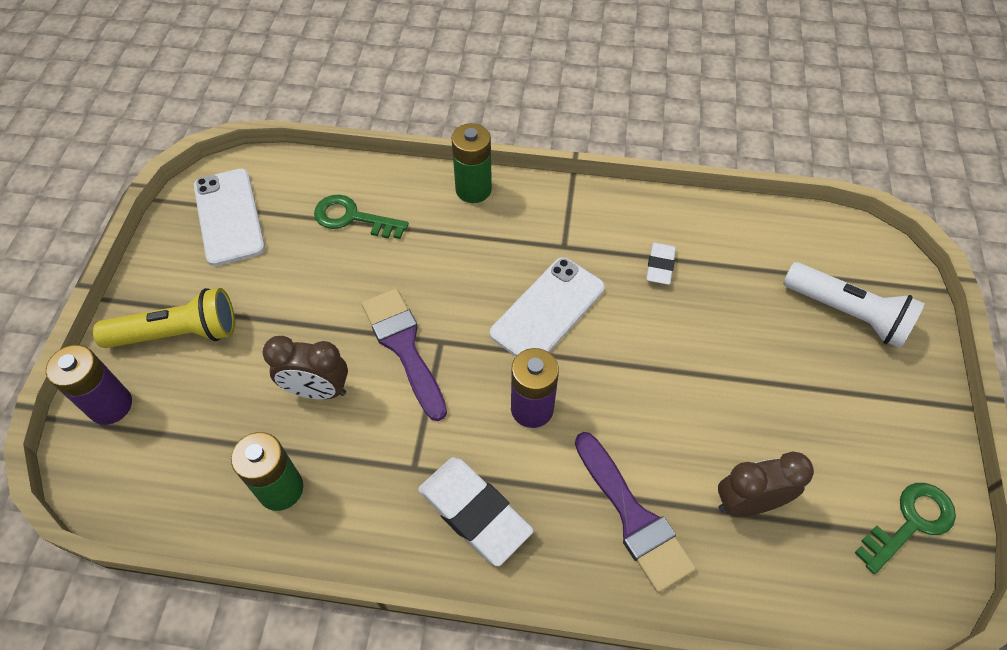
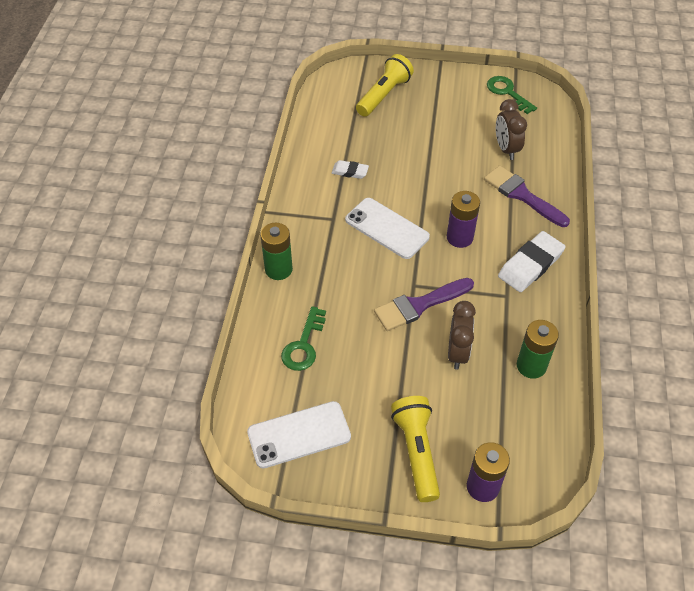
camera: 90 degrees left, 5 degrees down
purple brush [575,432,696,593] -> purple brush turned 105 degrees counterclockwise [484,165,570,227]
white flashlight [783,262,925,348] -> yellow flashlight [356,54,414,117]

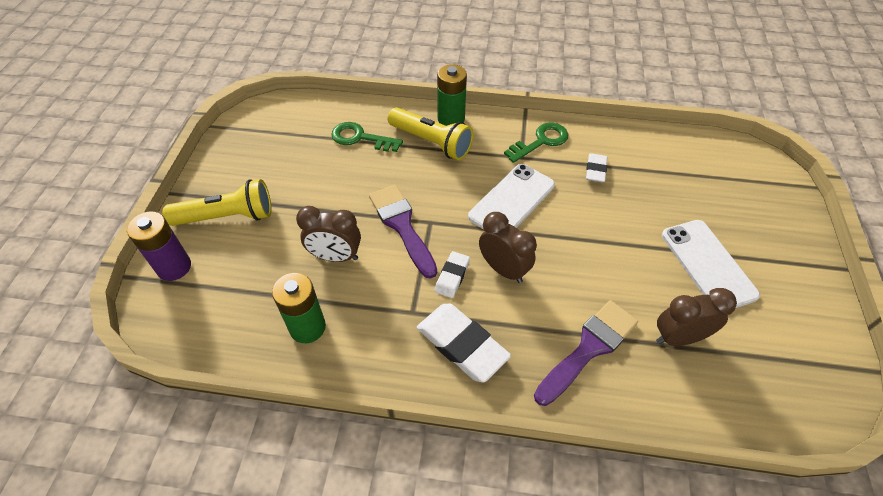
camera: 90 degrees right, 0 degrees up
white phone [247,401,351,468] -> white phone moved to [662,220,760,308]
yellow flashlight [356,54,414,117] -> yellow flashlight moved to [388,107,474,160]
purple battery [447,191,480,248] -> brown clock [479,212,537,283]
green key [487,76,537,114] -> green key moved to [504,123,568,163]
none -> white eraser [435,251,470,298]

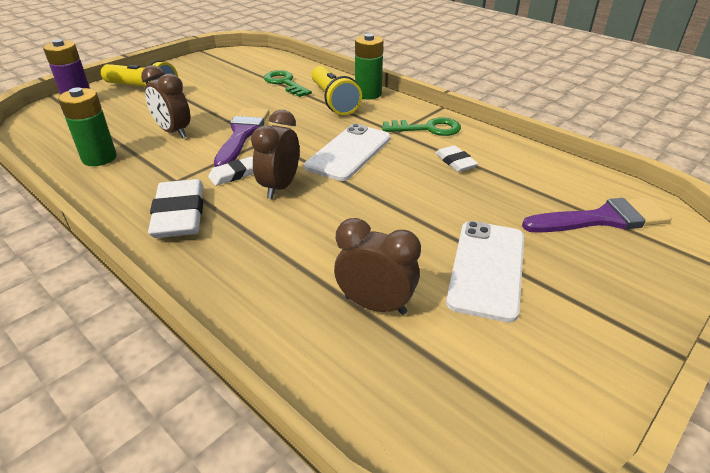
camera: 35 degrees right, 15 degrees down
white phone [468,164,555,230] -> white phone turned 45 degrees counterclockwise [304,124,391,181]
brown clock [479,212,537,283] -> brown clock turned 150 degrees counterclockwise [251,110,299,199]
purple brush [534,300,638,406] -> purple brush moved to [522,197,672,233]
white eraser [586,153,607,183] -> white eraser turned 75 degrees counterclockwise [435,145,479,172]

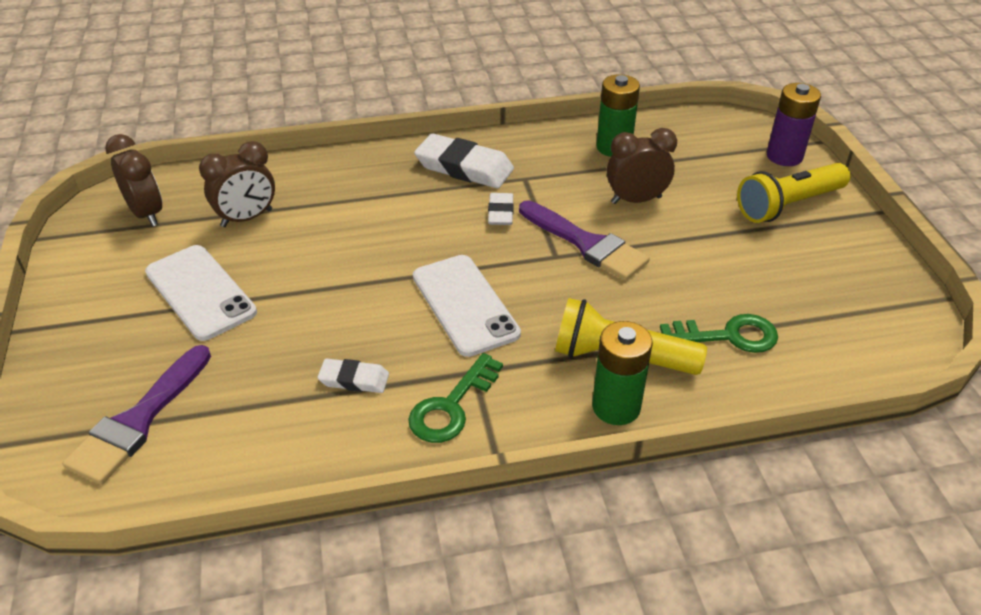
camera: 125 degrees right, 5 degrees up
brown clock [251,110,299,199] -> brown clock moved to [105,134,162,227]

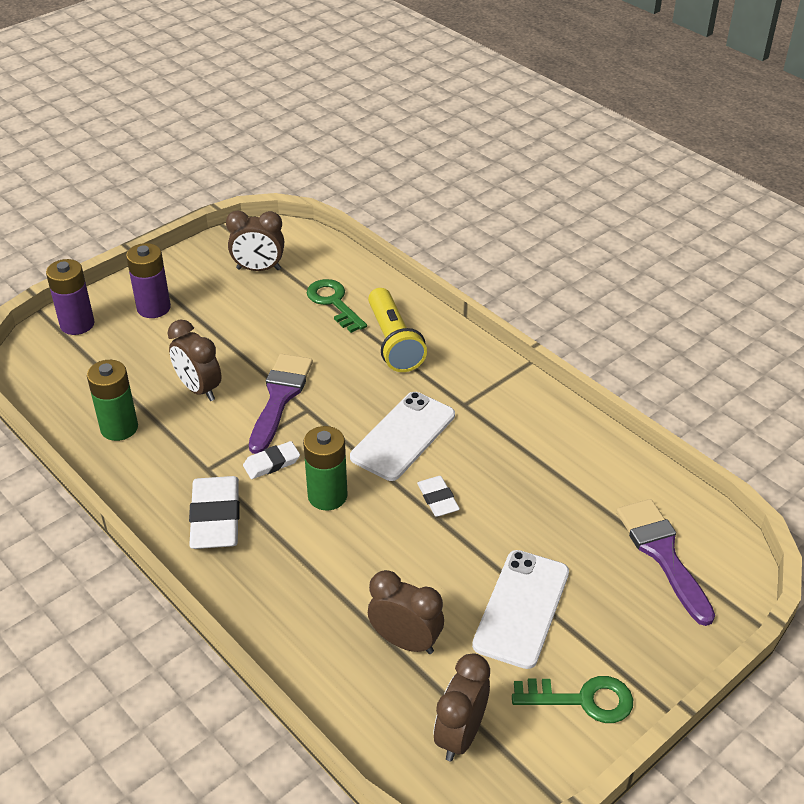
camera: 120 degrees left, 0 degrees up
purple brush [62,345,211,484] -> purple brush turned 105 degrees counterclockwise [616,499,715,626]
white eraser [317,359,389,393] -> white eraser moved to [417,476,460,517]
green key [408,353,503,443] -> green key moved to [512,676,633,723]
green battery [592,321,653,425] -> green battery moved to [303,426,348,510]
yellow flashlight [737,163,850,223] -> purple battery [126,243,171,318]
none -> brown clock [226,210,284,271]

